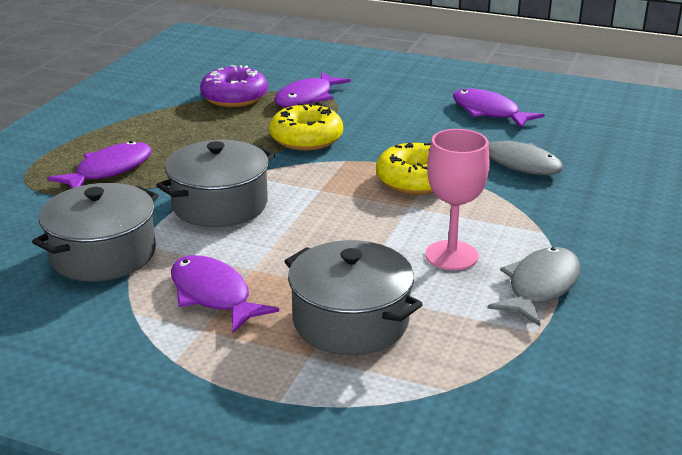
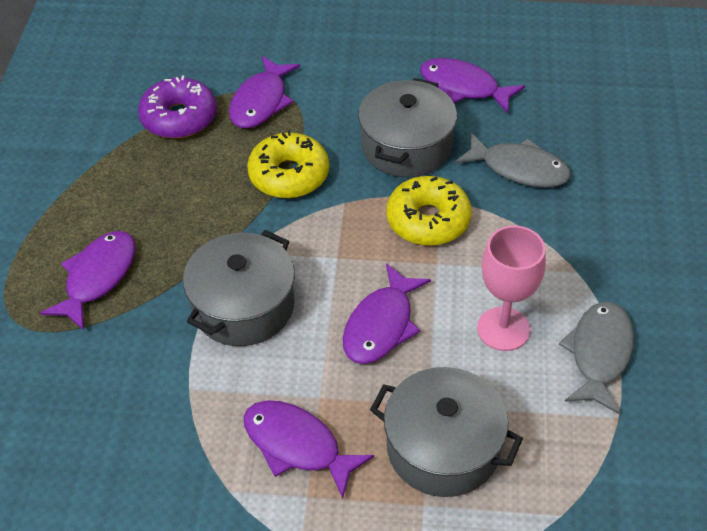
camera: 15 degrees left, 20 degrees up
grey pot [32,183,159,282] -> grey pot moved to [358,78,457,177]
none -> purple fish [343,263,431,364]

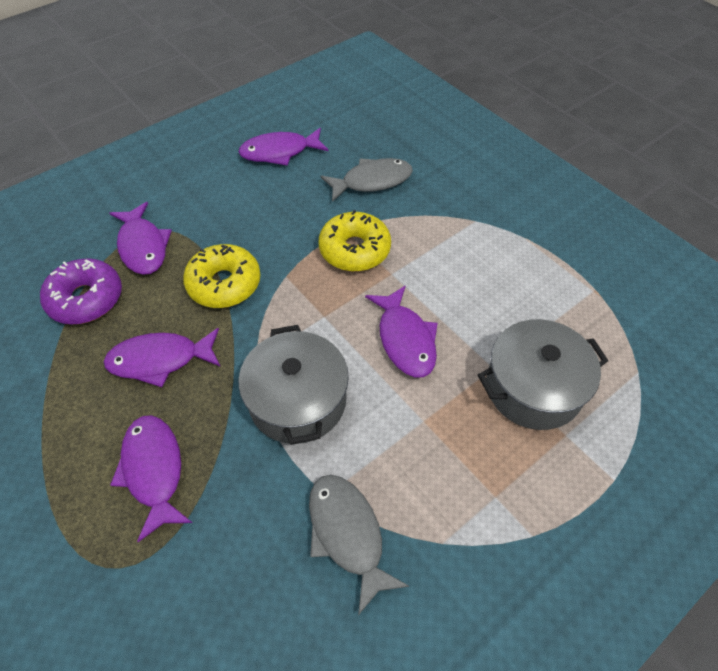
camera: 45 degrees left, 5 degrees up
purple fish [244,400,374,499] -> purple fish moved to [104,328,221,387]
grey pot [358,78,457,177] -> none
pink goblet [477,226,546,351] -> none
grey fish [559,302,634,414] -> grey fish moved to [309,475,409,615]

